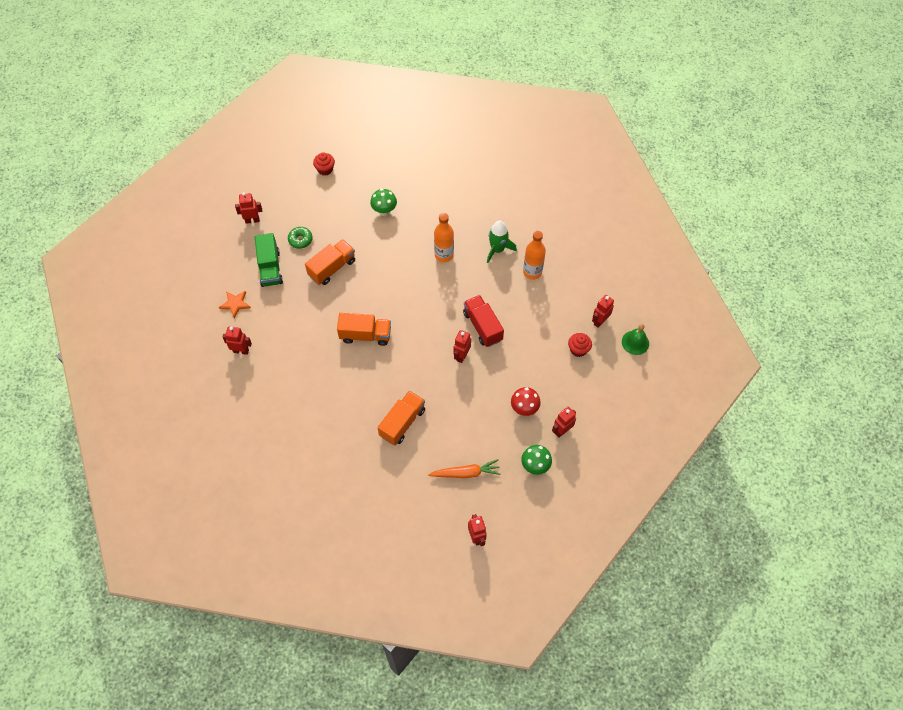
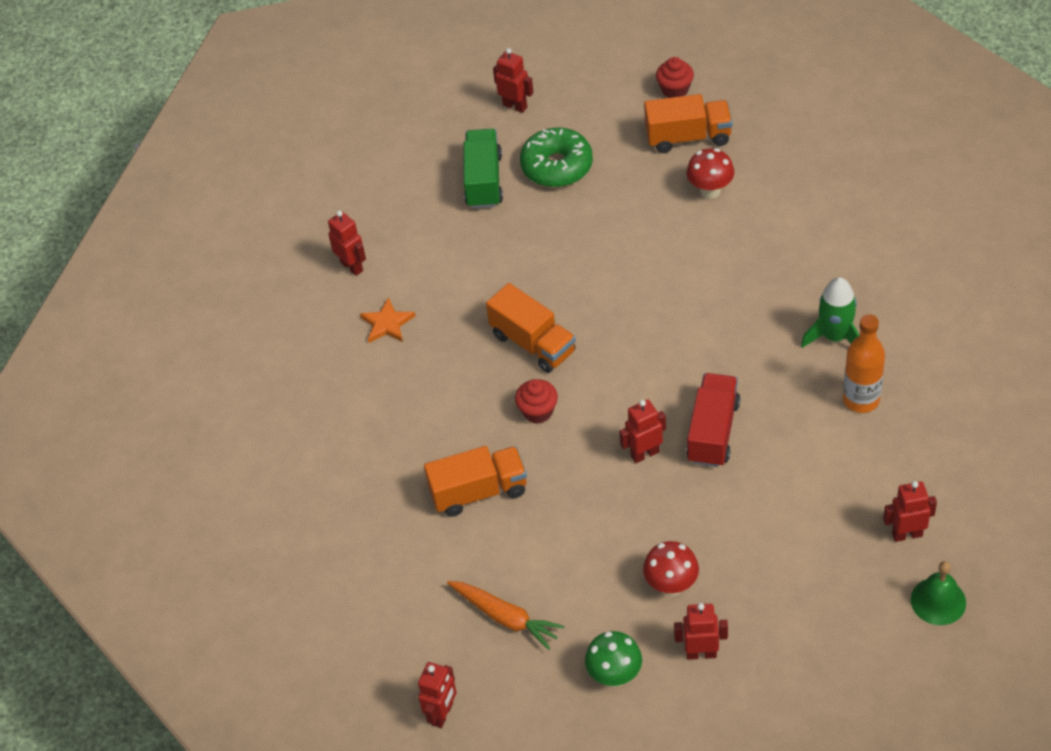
camera: 45 degrees right, 10 degrees down
orange star [219,291,251,318] -> orange star moved to [360,297,415,343]
green truck [255,233,283,287] -> green truck turned 150 degrees clockwise [463,129,503,209]
green donut [288,227,313,249] -> green donut [520,128,593,187], size x1.69
orange truck [305,239,355,285] -> orange truck moved to [644,94,732,153]
green mushroom [370,188,397,216] -> red mushroom [686,148,734,199]
orange bottle [434,213,454,262] -> none
red cupcake [568,333,592,357] -> red cupcake moved to [515,379,558,424]

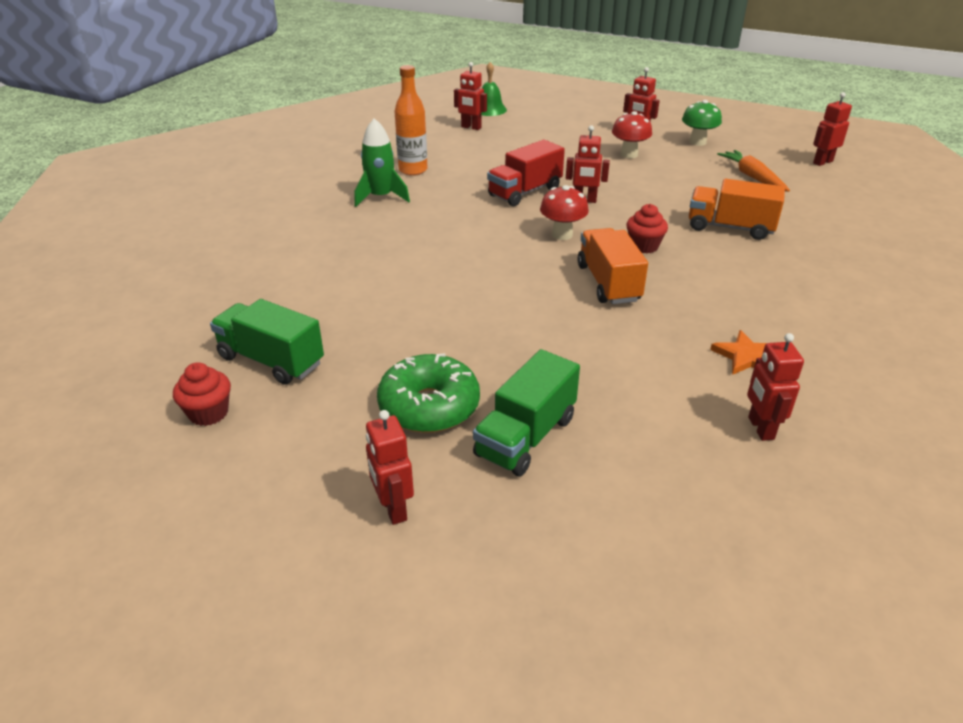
camera: 150 degrees left, 15 degrees down
orange truck [644,94,732,153] -> green truck [210,299,324,385]
red mushroom [686,148,734,199] -> red mushroom moved to [540,185,589,240]

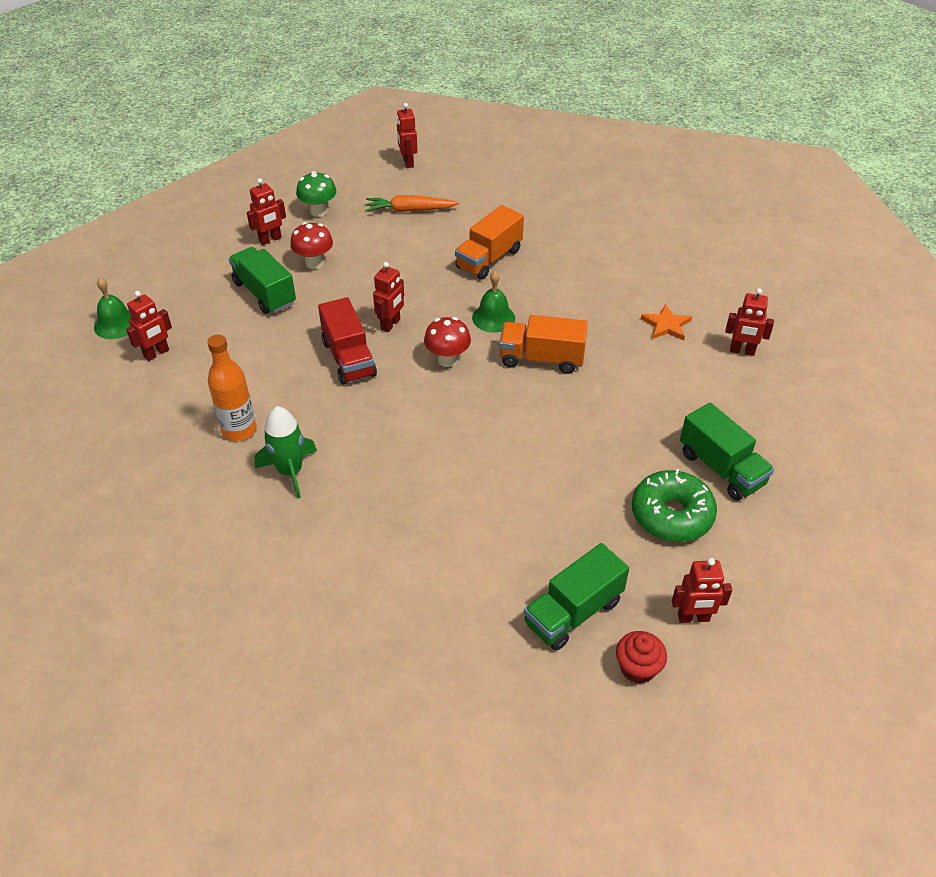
camera: 70 degrees left, 10 degrees up
red robot [366,410,414,525] -> red robot moved to [672,558,732,623]
red cupcake [626,204,668,253] -> green bell [472,271,515,333]
none -> green truck [229,247,296,314]

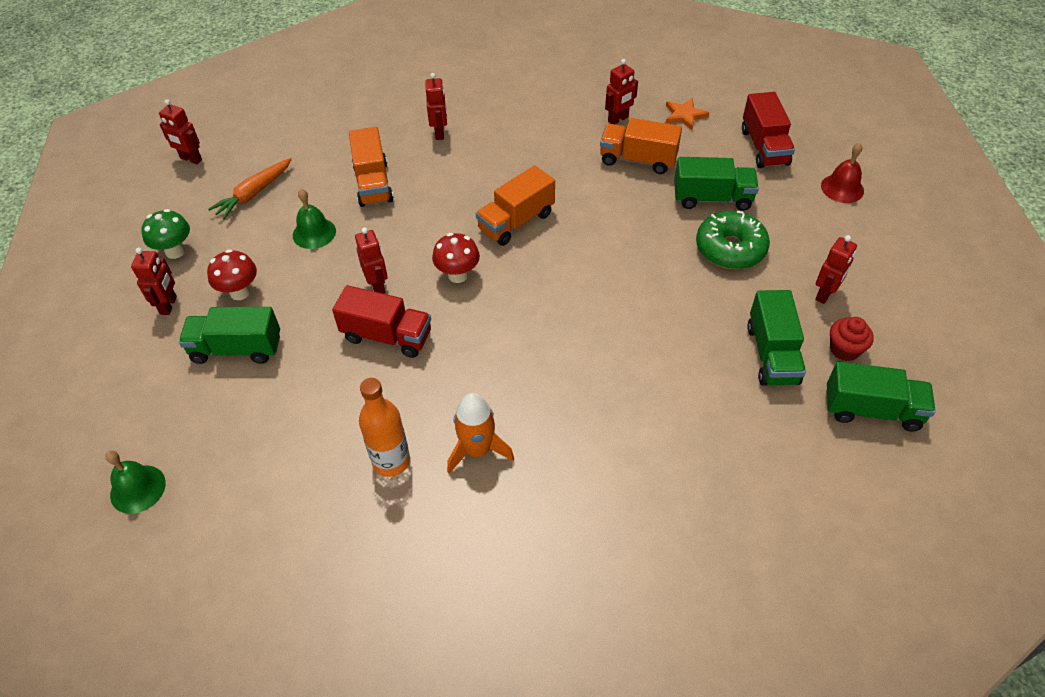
camera: 50 degrees left, 5 degrees up
red robot [126,291,172,361] -> red robot moved to [425,73,447,140]
green rocket [255,406,317,498] -> orange rocket [447,393,514,474]
green bell [472,271,515,333] -> green bell moved to [293,189,336,249]
orange star [641,304,692,340] -> orange star moved to [666,98,709,130]
none -> orange truck [600,118,682,174]
none -> red truck [742,92,795,168]
none -> red bell [821,143,864,203]
none -> green truck [826,362,936,432]

